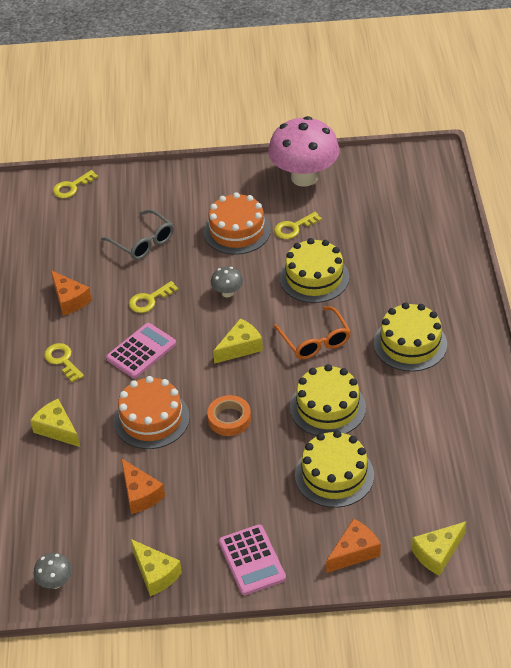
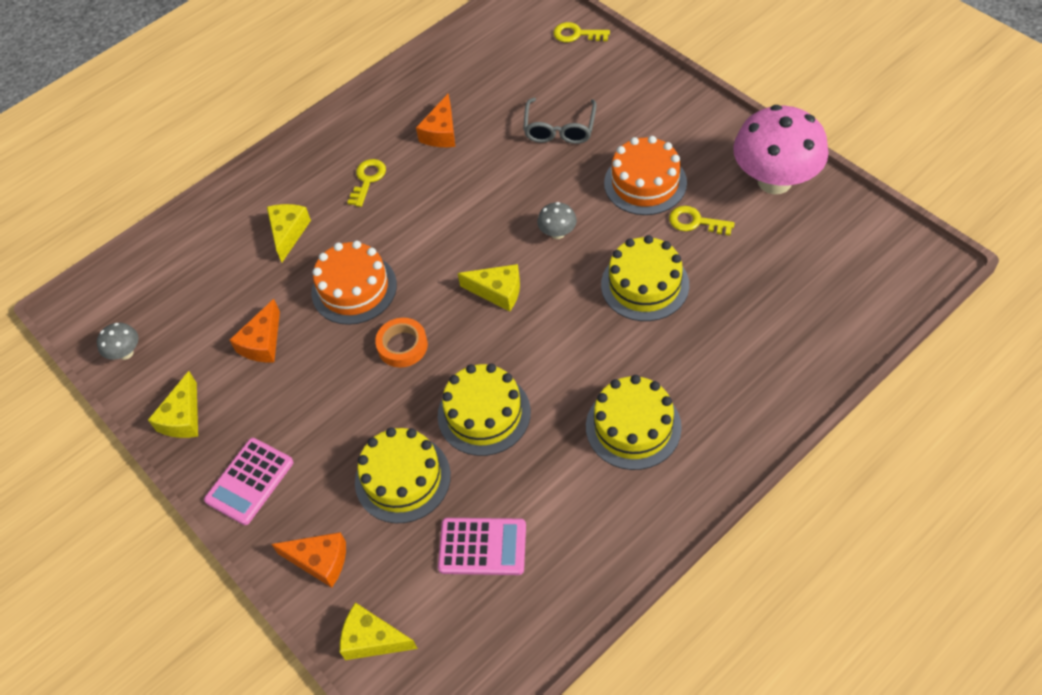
camera: 55 degrees right, 10 degrees up
pink calculator [106,323,176,378] -> pink calculator moved to [438,518,526,575]
yellow key [129,281,179,313] -> none
orange glasses [274,306,351,359] -> none

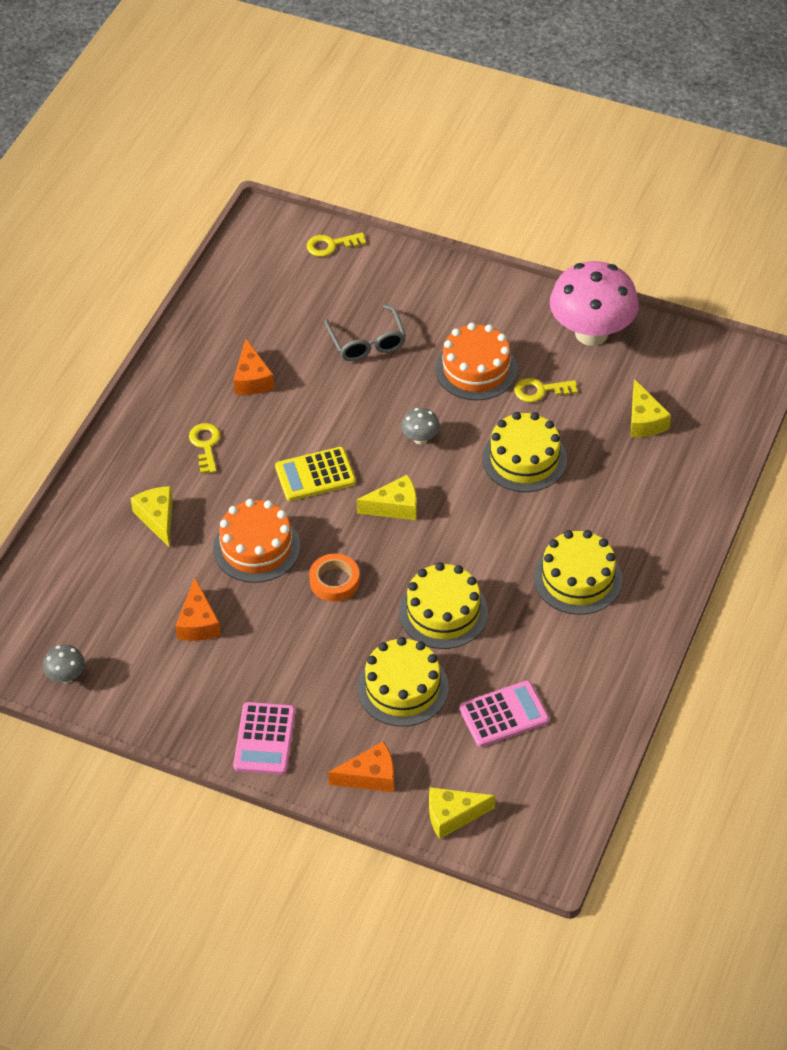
camera: 30 degrees left, 5 degrees down
yellow cheese [148,371,198,438] -> yellow cheese moved to [631,379,671,437]
none -> yellow calculator [275,447,356,501]

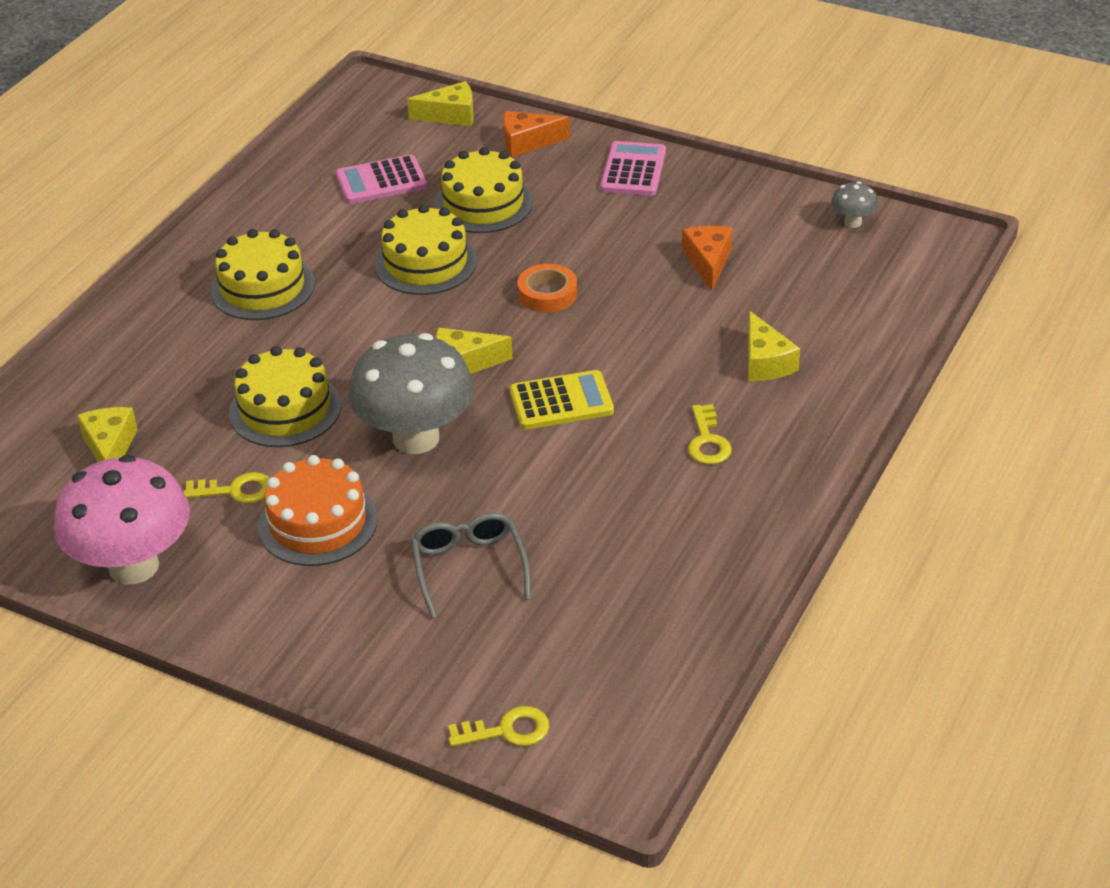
camera: 175 degrees left, 10 degrees down
orange cake [213,499,300,583] -> none
orange cheese [233,338,274,395] -> none
grey mushroom [401,408,440,444] -> grey mushroom [348,333,474,454], size x2.35

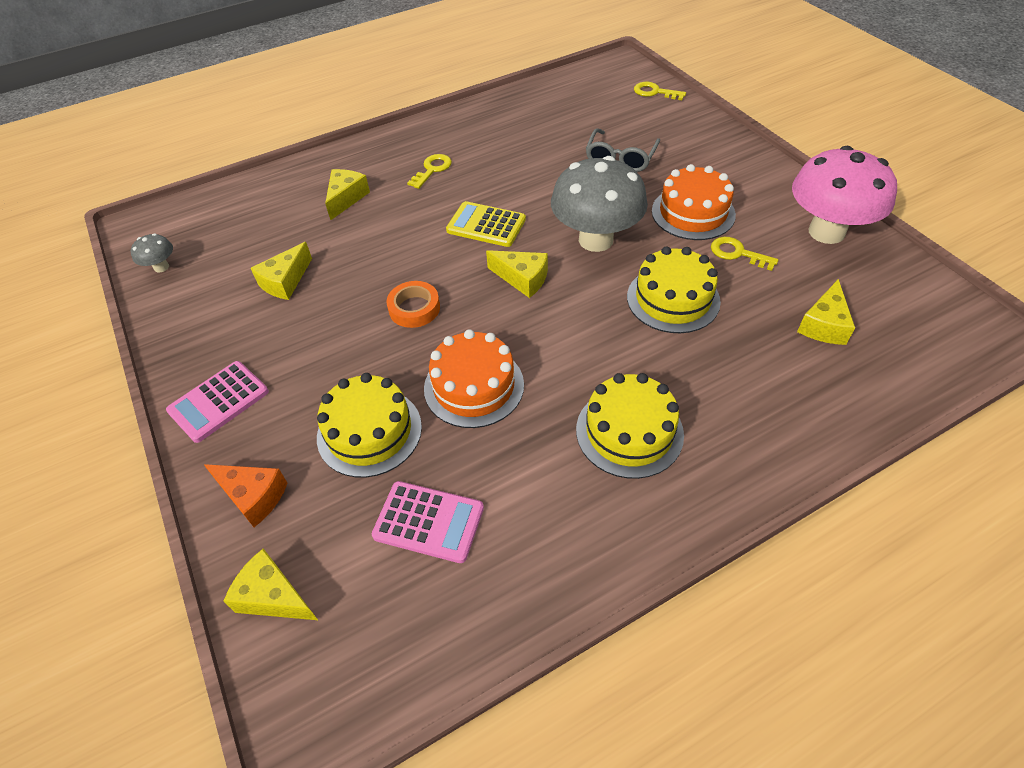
camera: 145 degrees left, 10 degrees up
yellow cake [375,204,477,295] -> orange cake [424,329,524,428]
orange cheese [682,226,732,290] -> yellow cheese [251,242,312,300]

